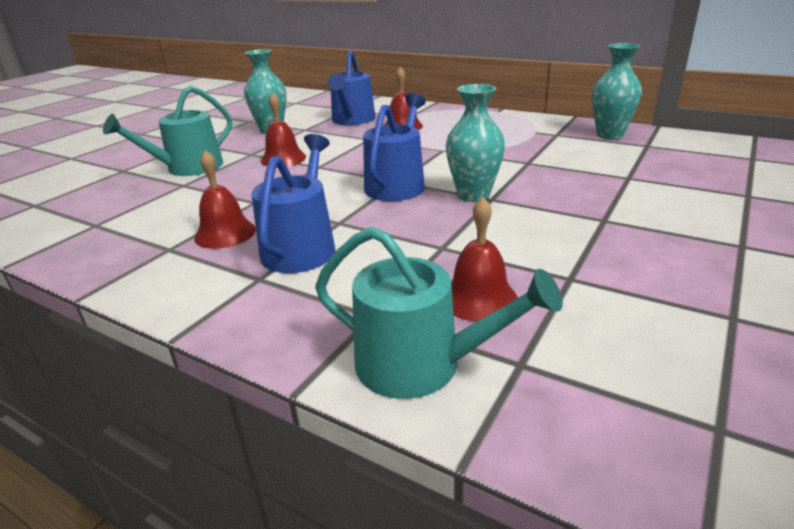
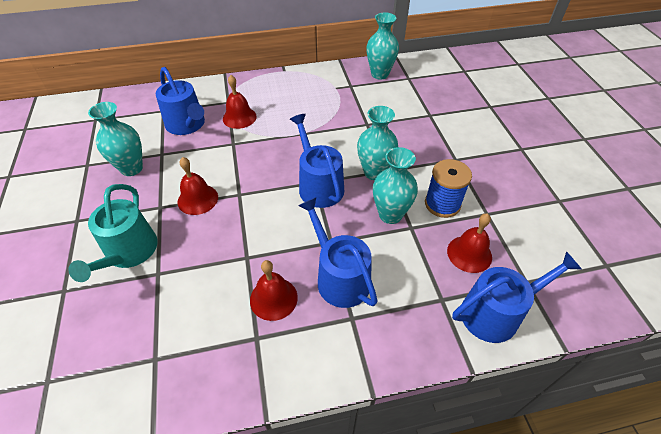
camera: 45 degrees left, 20 degrees up
turquoise watering can [315,227,563,399] -> blue watering can [452,251,582,343]
none -> turquoise vase [373,147,418,224]
none -> blue spool [425,159,472,218]

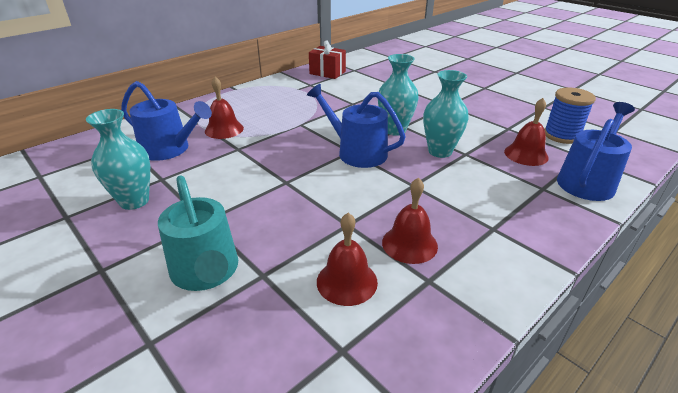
camera: 30 degrees left, 15 degrees down
red bell [177,157,218,215] -> red bell moved to [317,213,378,306]
blue watering can [298,197,378,308] -> none
turquoise vase [366,12,399,80] -> red gift [309,41,346,79]
blue spool [425,159,472,218] -> blue spool moved to [544,87,596,144]

